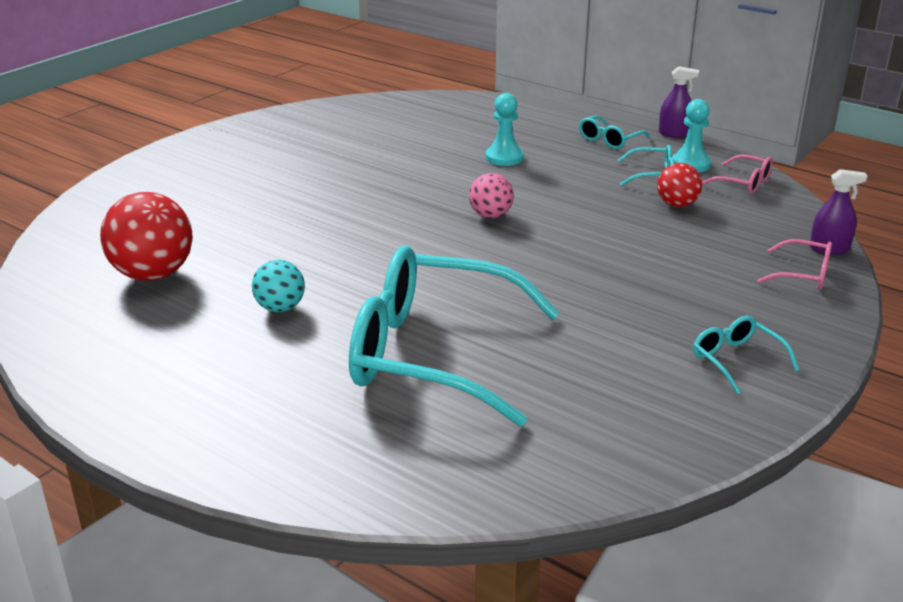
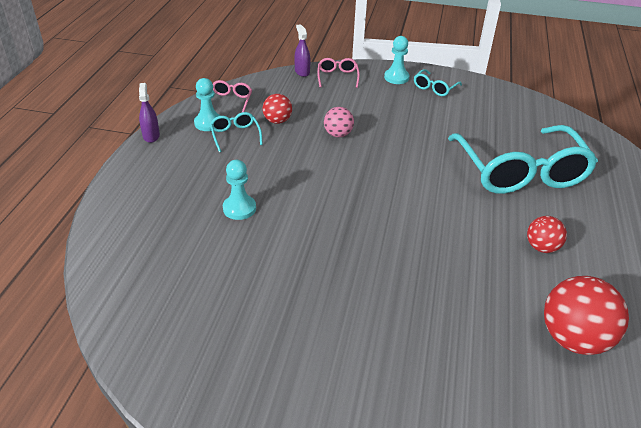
camera: 115 degrees left, 10 degrees up
turquoise ball [252,260,305,312] -> red ball [527,216,567,253]
pink ball [469,173,514,218] -> pink ball moved to [324,107,354,137]
turquoise glasses [579,115,650,149] -> none
none -> turquoise pawn [384,36,410,84]

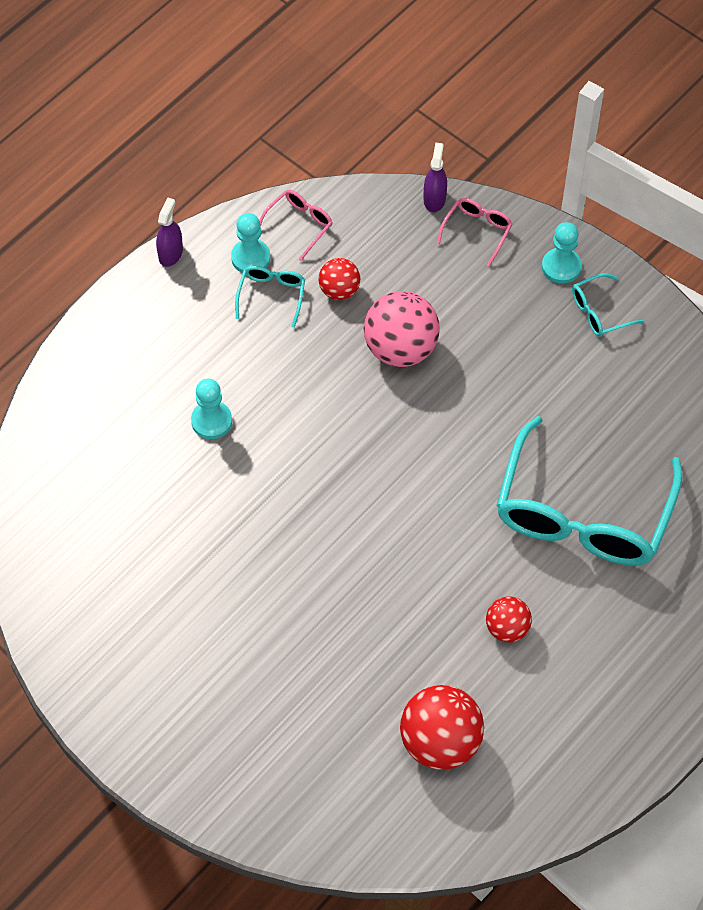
camera: 30 degrees right, 20 degrees up
pink ball [324,107,354,137] -> pink ball [364,291,440,367], size x1.77

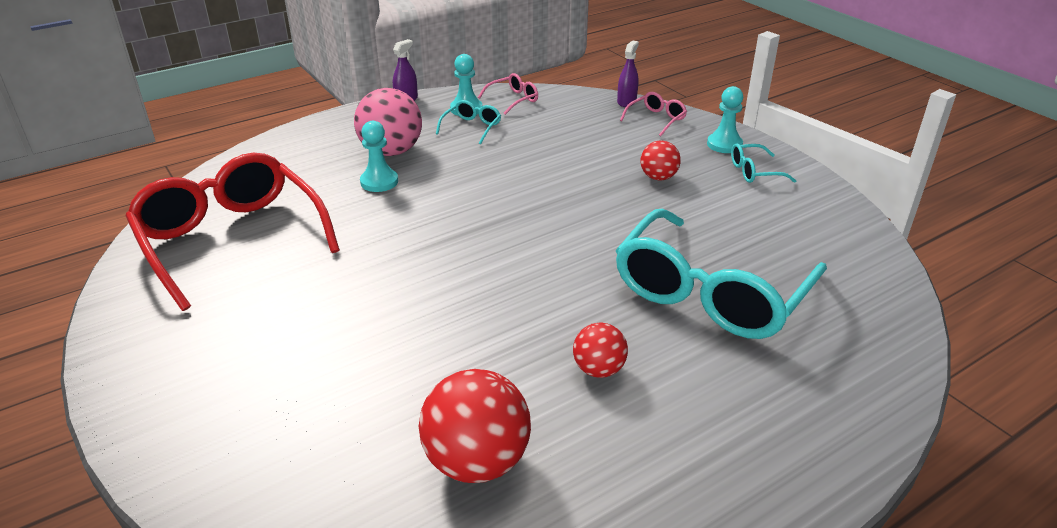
camera: 15 degrees right, 25 degrees down
red ball [318,258,360,300] -> red ball moved to [641,140,681,180]
pink ball [364,291,440,367] -> pink ball moved to [354,88,422,156]
none -> red glasses [126,153,340,311]

